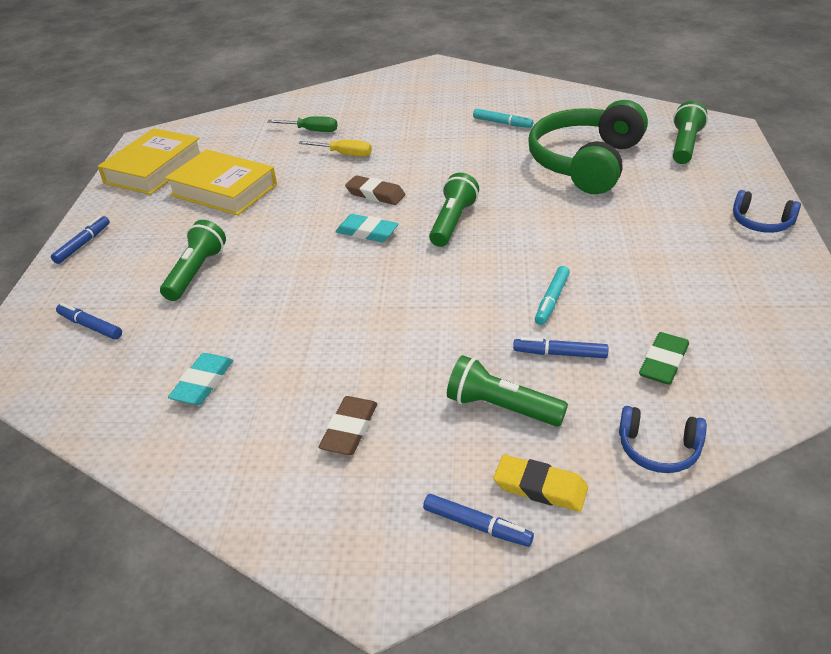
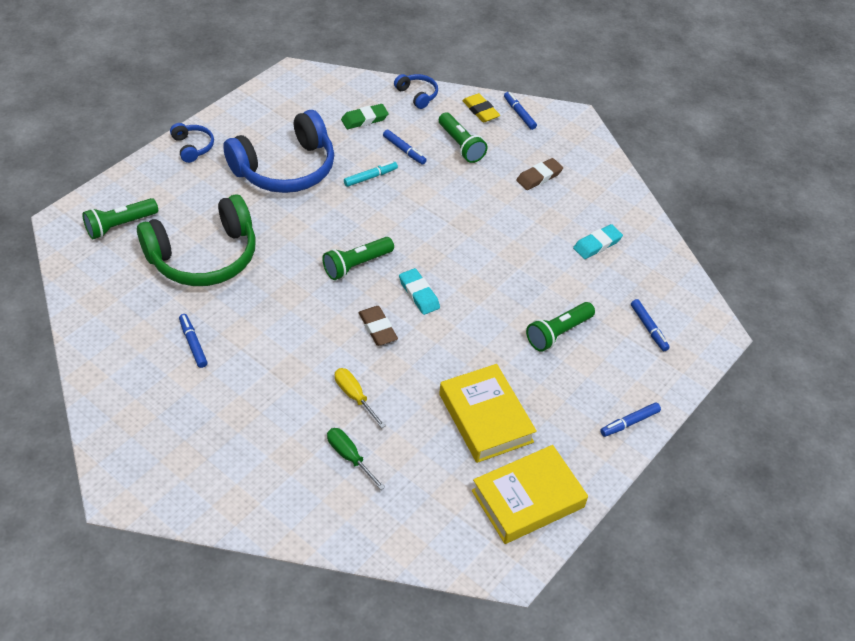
camera: 150 degrees left, 10 degrees up
turquoise marker [473,109,533,128] -> blue marker [179,314,208,368]
none -> blue headphones [223,110,334,193]

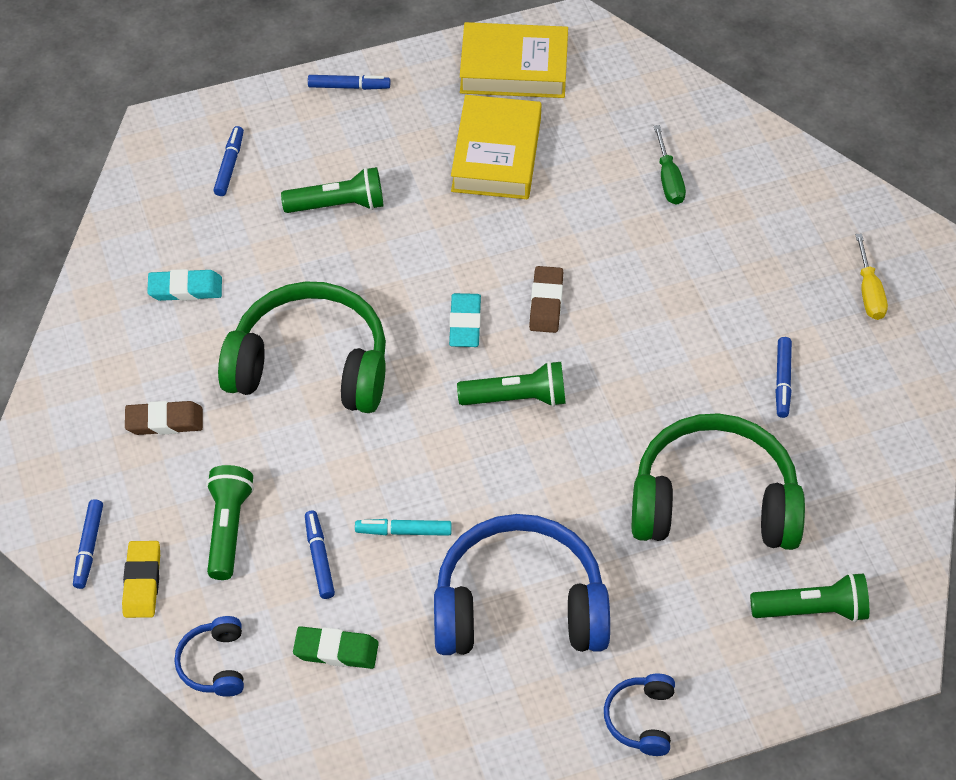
camera: 145 degrees left, 5 degrees up
yellow screwdriver [335,368,386,428] -> yellow screwdriver moved to [855,233,888,320]
none -> green headphones [218,282,386,413]

